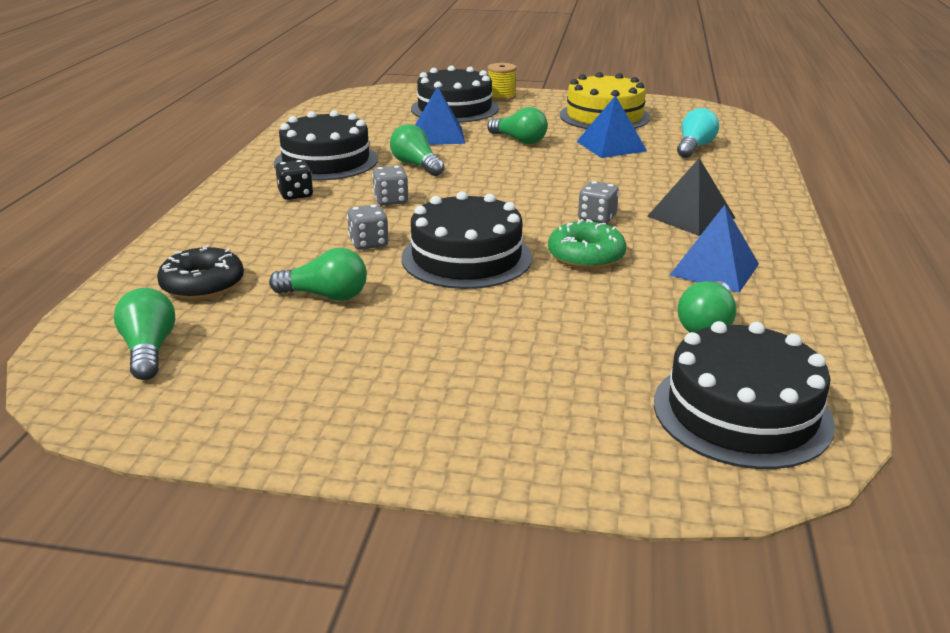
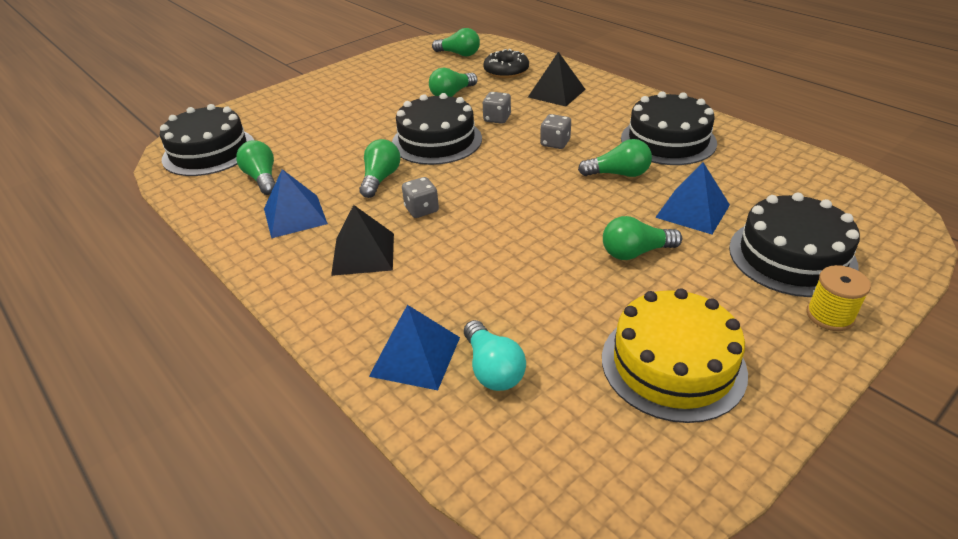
camera: 130 degrees right, 10 degrees up
black dice [276,160,313,200] -> none
green donut [548,219,627,269] -> green light bulb [359,139,400,198]
blue pyramid [577,95,647,158] -> blue pyramid moved to [369,305,460,390]
none -> black pyramid [528,52,586,106]

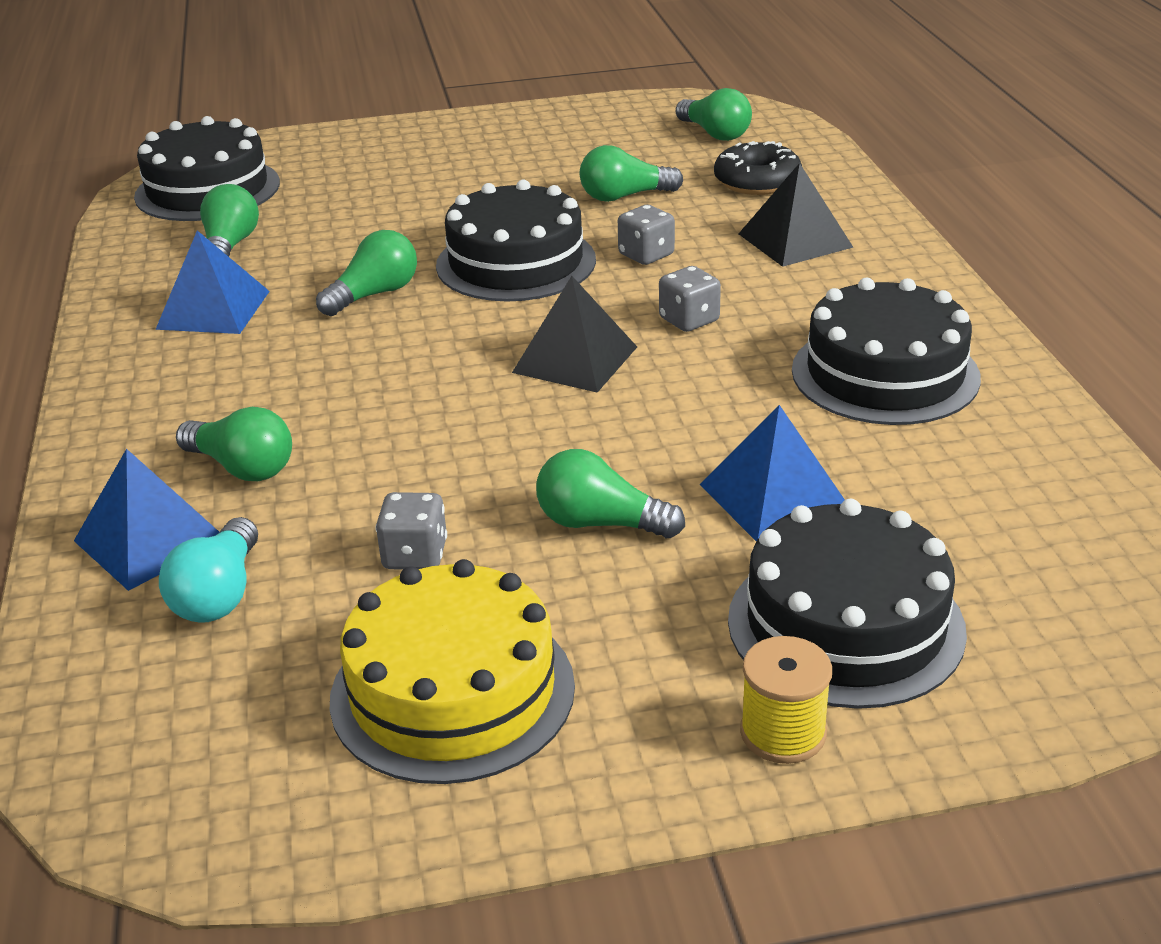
camera: 30 degrees right, 5 degrees down
black pyramid [331,205,394,276] -> black pyramid moved to [512,276,637,393]
grey dice [402,177,439,218] -> grey dice moved to [376,492,447,570]
green light bulb [578,139,652,177] -> green light bulb moved to [176,407,292,481]

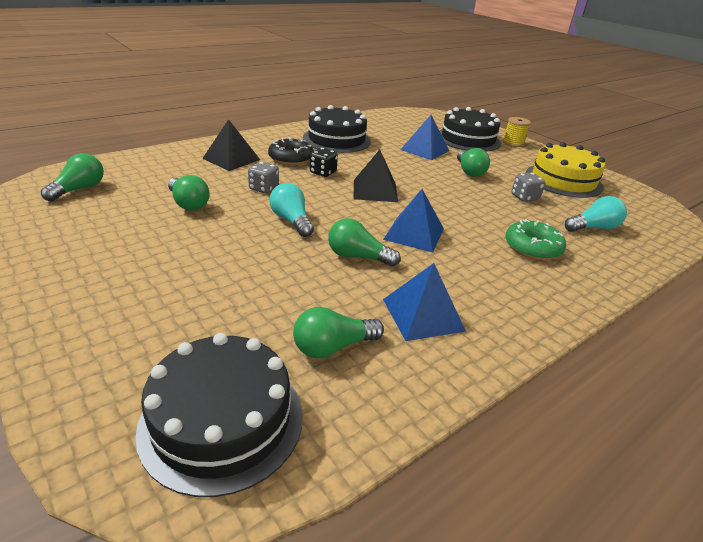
camera: 120 degrees left, 0 degrees up
blue pyramid [74,449,219,591] -> blue pyramid moved to [383,189,444,253]
green light bulb [176,407,292,481] -> green donut [505,219,566,260]
black cake [436,180,596,301] -> turquoise light bulb [269,183,314,237]
grey dice [659,266,721,332] -> black dice [310,148,338,177]
black donut [714,141,802,195] -> black donut moved to [268,137,314,165]

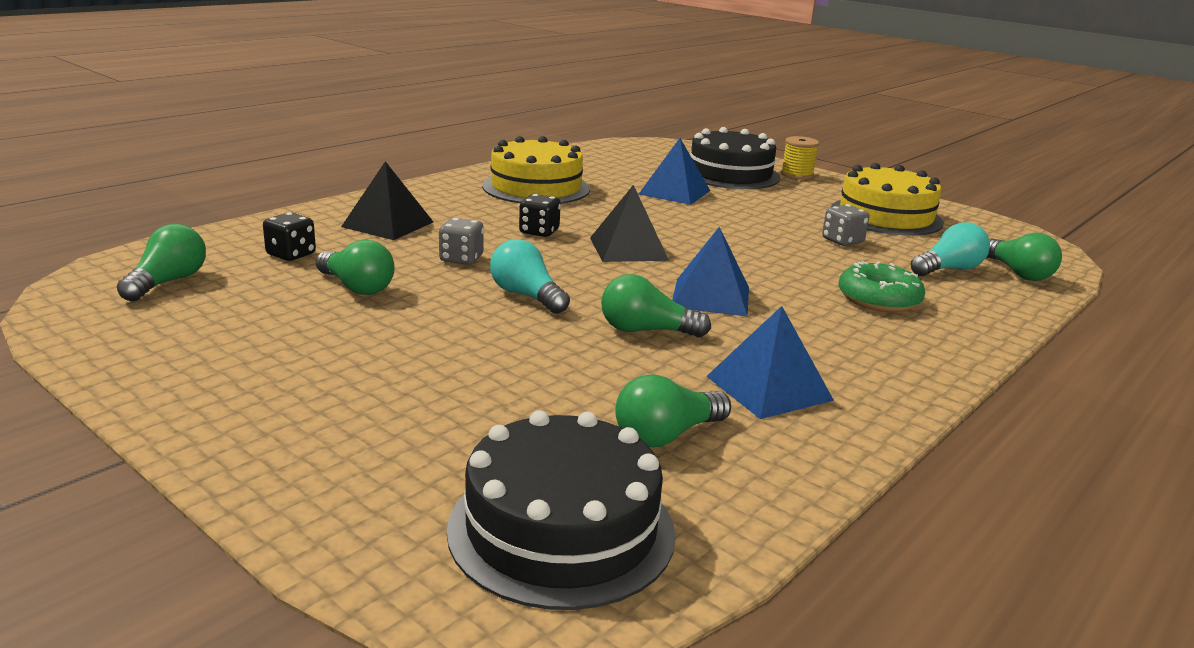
camera: 10 degrees left, 10 degrees down
black donut [268,137,314,165] -> none
black cake [303,105,371,153] -> yellow cake [482,136,590,204]
green light bulb [457,148,490,177] -> green light bulb moved to [987,233,1062,281]
none -> black dice [263,212,316,261]

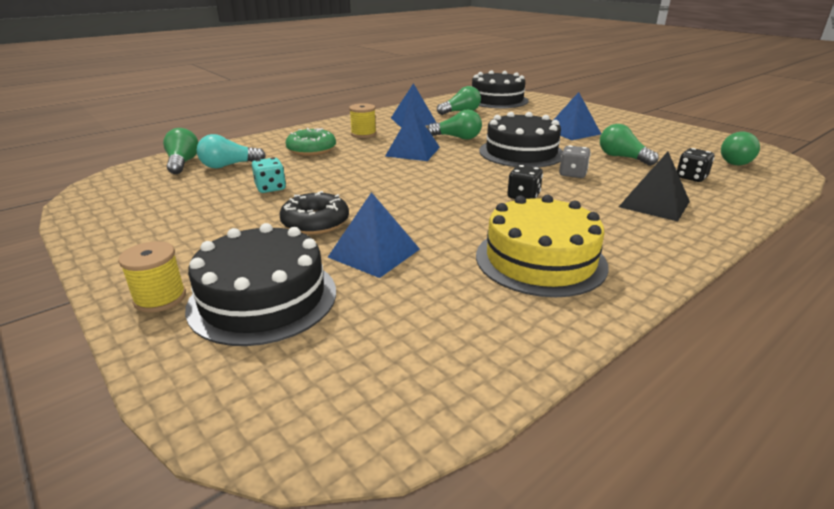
camera: 170 degrees left, 5 degrees up
turquoise light bulb [490,239,570,314] -> black cake [479,112,563,168]
black pyramid [590,185,669,262] -> none
grey dice [822,204,869,246] -> turquoise dice [252,158,286,193]
yellow cake [830,163,944,236] -> none
none -> black donut [280,191,349,235]
none -> yellow spool [349,103,376,138]
none -> blue pyramid [554,92,601,140]

